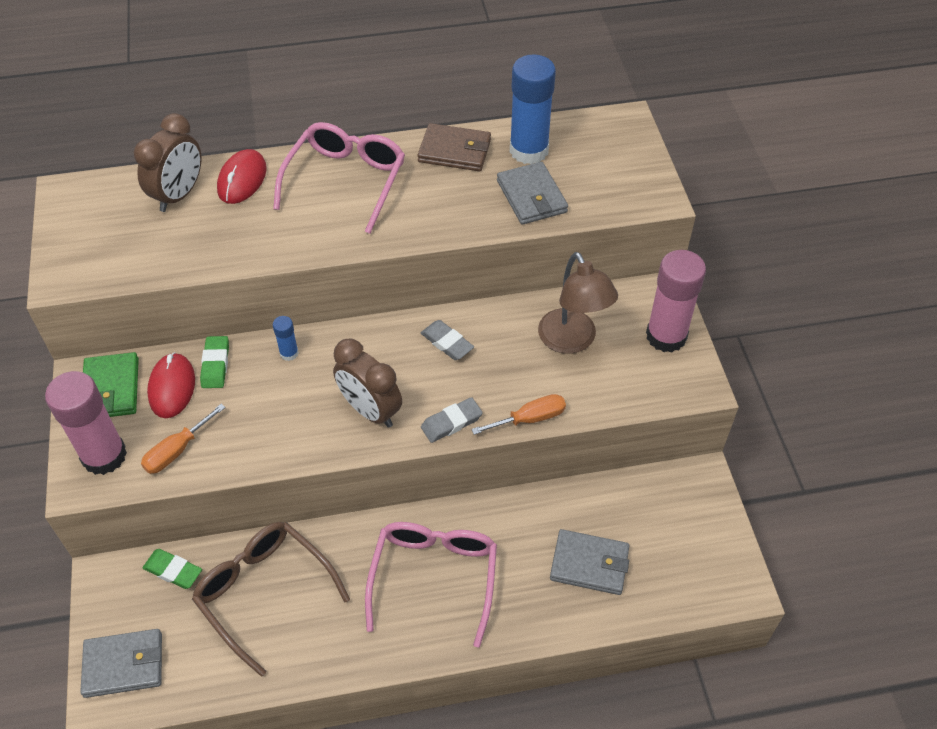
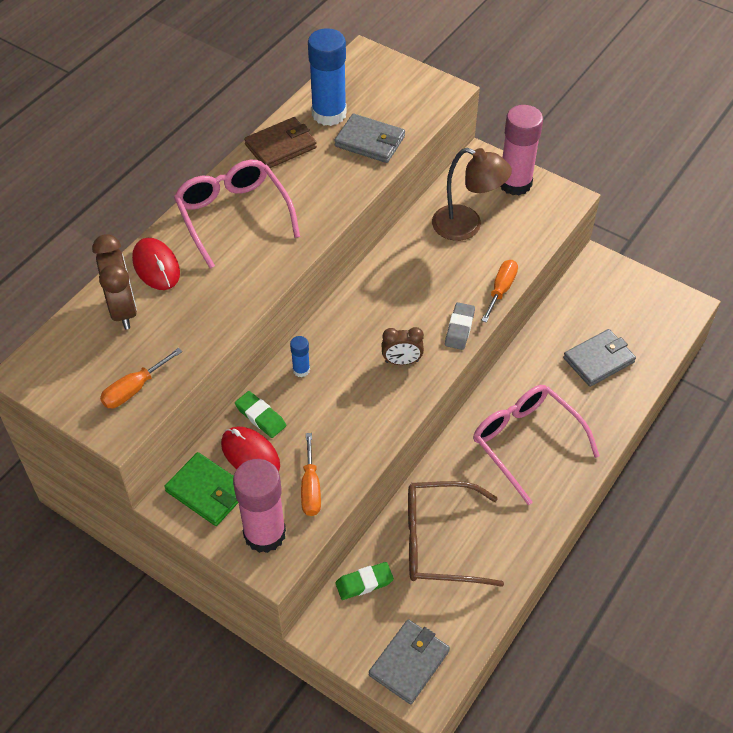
camera: 45 degrees left, 0 degrees up
brown clock [333,339,402,428] -> brown clock [382,327,424,365], size x0.63
grey eraser [421,320,474,360] -> none
none -> orange screwdriver [100,348,182,408]

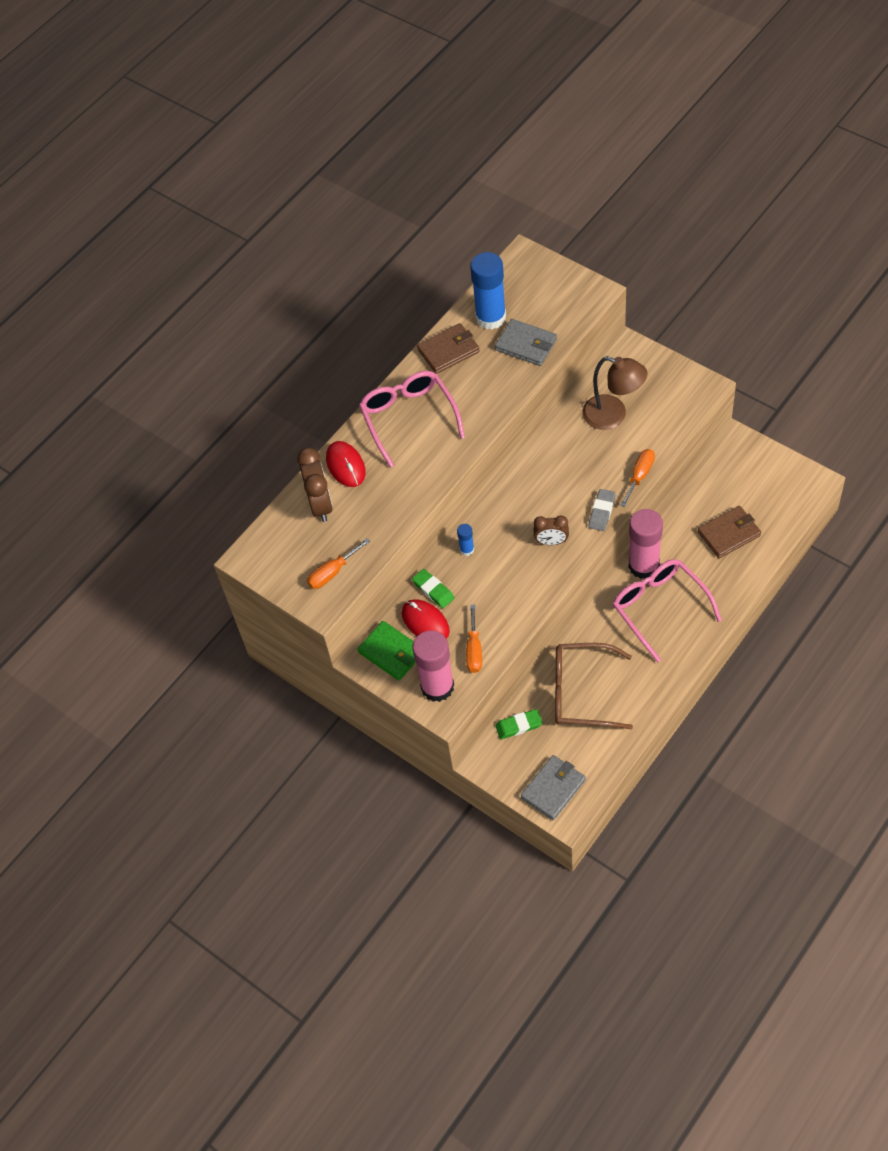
camera: 10 degrees right, 5 degrees up
pink glue stick [500,105,543,195] -> pink glue stick moved to [629,509,663,579]
grey wallet [563,329,636,387] -> brown wallet [698,506,761,558]

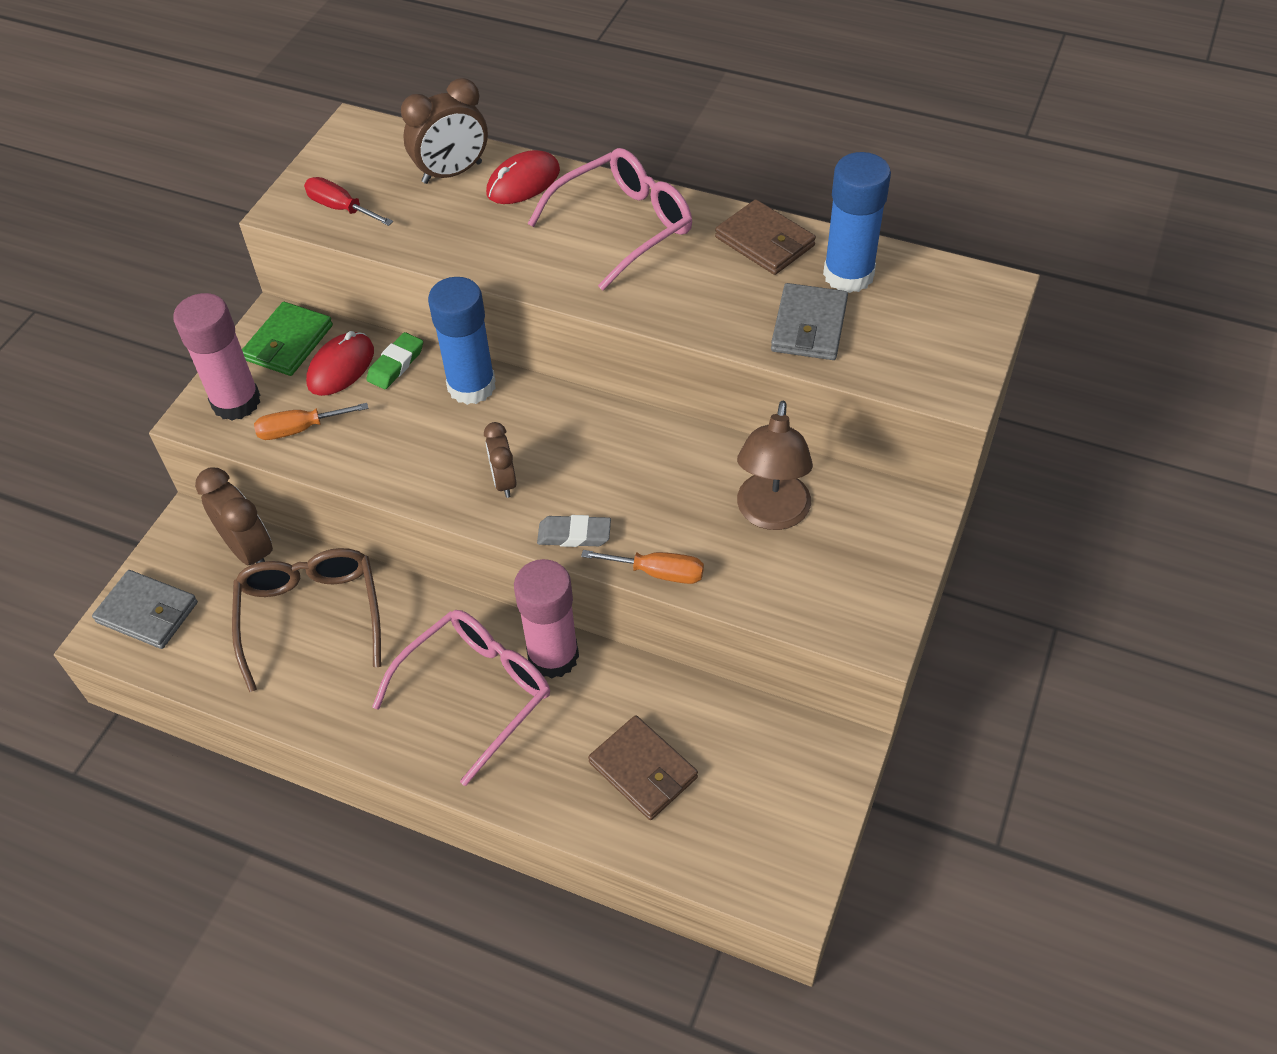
camera: 70 degrees right, 5 degrees down
orange screwdriver [307,538,370,589] -> red screwdriver [304,177,393,226]
blue glue stick [457,524,474,556] -> blue glue stick [428,277,496,405], size x2.20
green eraser [495,709,542,739] -> brown clock [195,468,273,565]

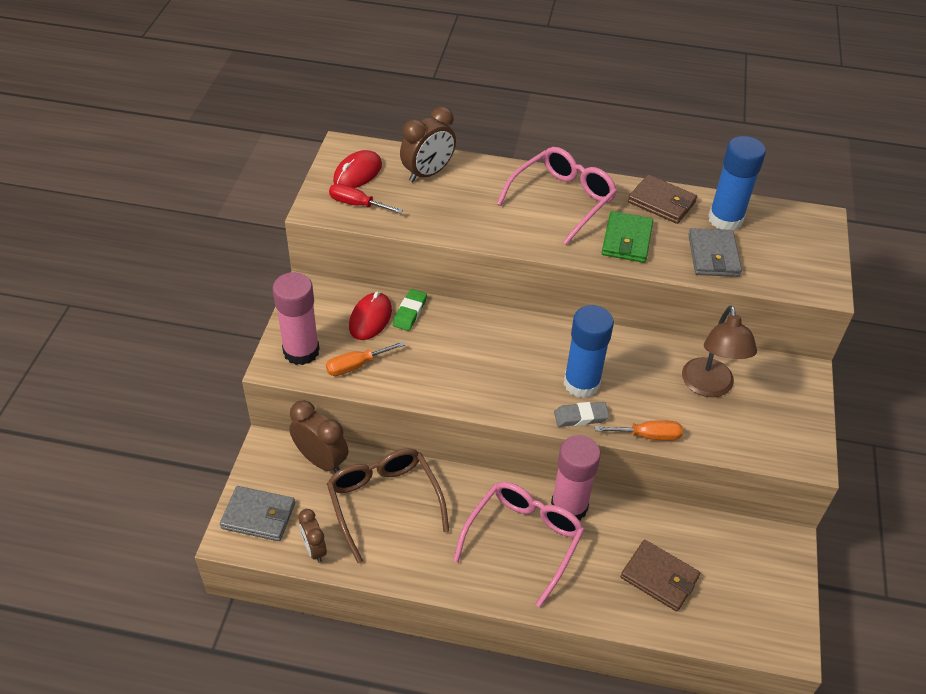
camera: 15 degrees left, 5 degrees down
green wallet [242,302,333,376] -> green wallet moved to [602,211,653,263]
blue glue stick [428,277,496,405] -> blue glue stick moved to [564,305,614,398]
brown clock [484,422,516,498] -> brown clock moved to [299,509,327,563]
red mouse [486,150,560,204] -> red mouse moved to [333,150,382,188]

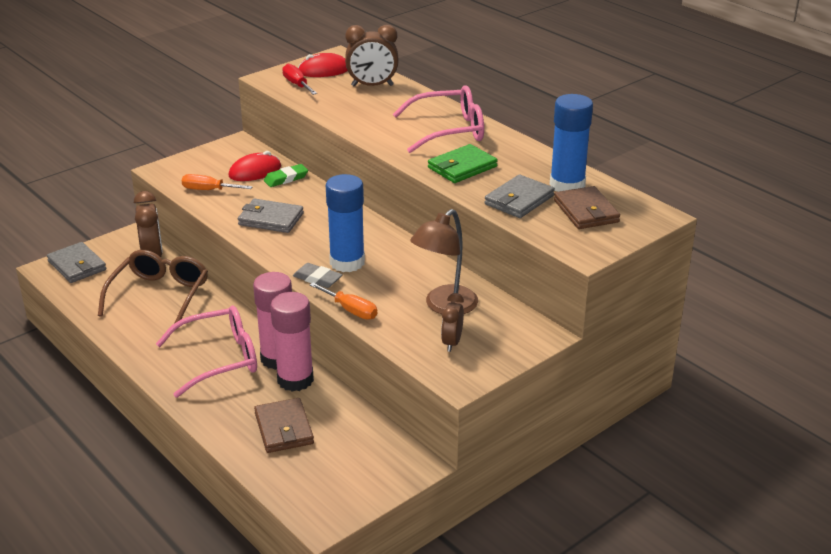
camera: 40 degrees right, 15 degrees down
pink glue stick [273,272,320,365] -> pink glue stick moved to [270,292,314,392]
brown clock [299,509,327,563] -> brown clock moved to [441,293,464,352]
brown wallet [628,175,697,224] -> brown wallet moved to [554,186,620,229]
none -> grey wallet [238,199,304,233]

